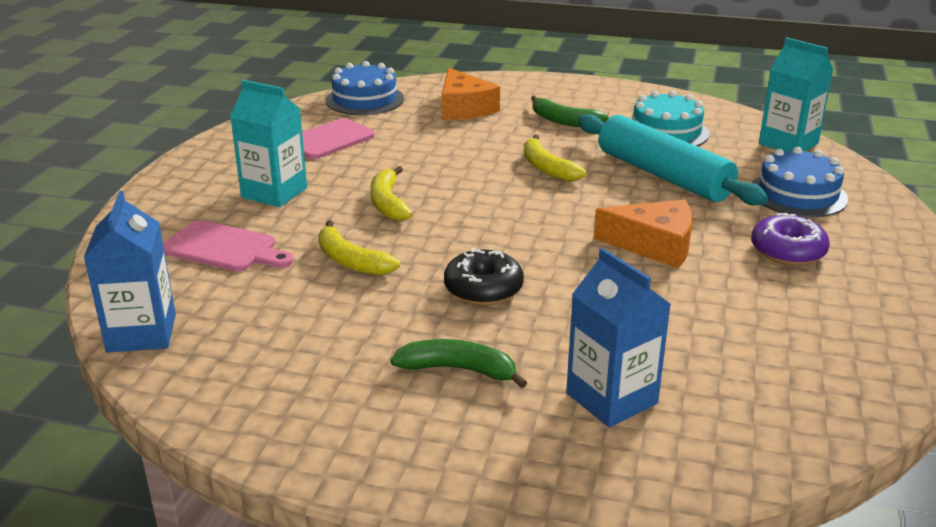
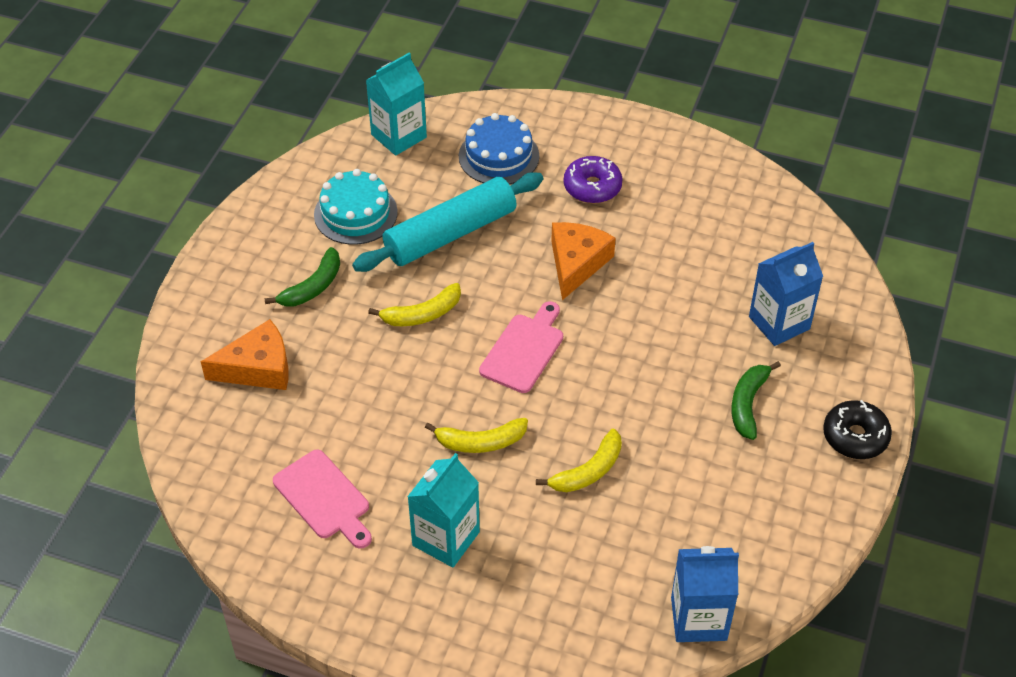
camera: 85 degrees left, 20 degrees up
pink cutting board [163,220,294,272] -> pink cutting board moved to [479,301,563,393]
blue cake [326,61,404,115] -> none
black donut [444,248,524,305] -> black donut moved to [823,400,892,459]

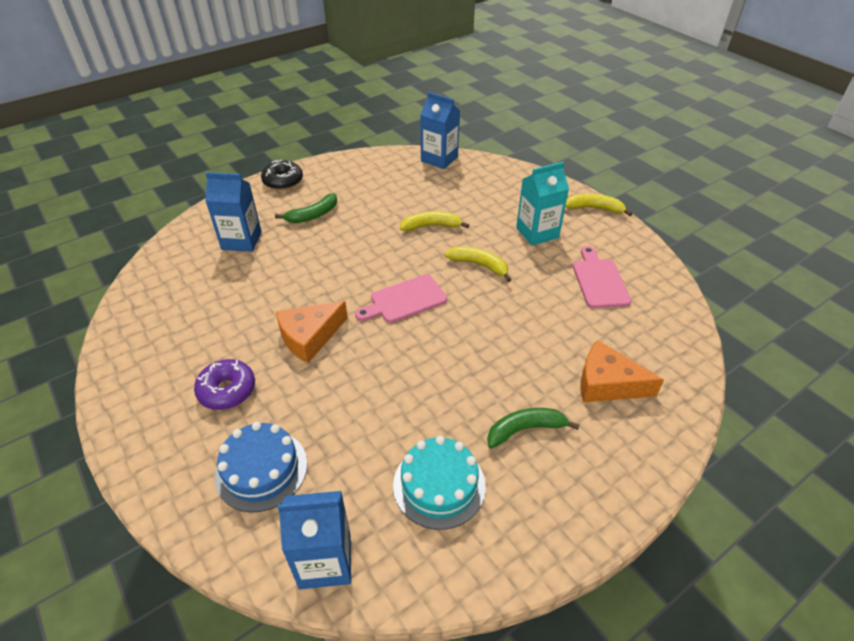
camera: 145 degrees left, 5 degrees down
turquoise rolling pin [352,172,543,272] -> none
turquoise carton [366,53,427,156] -> blue carton [277,491,351,589]
yellow banana [368,283,461,326] -> yellow banana moved to [565,194,633,216]

